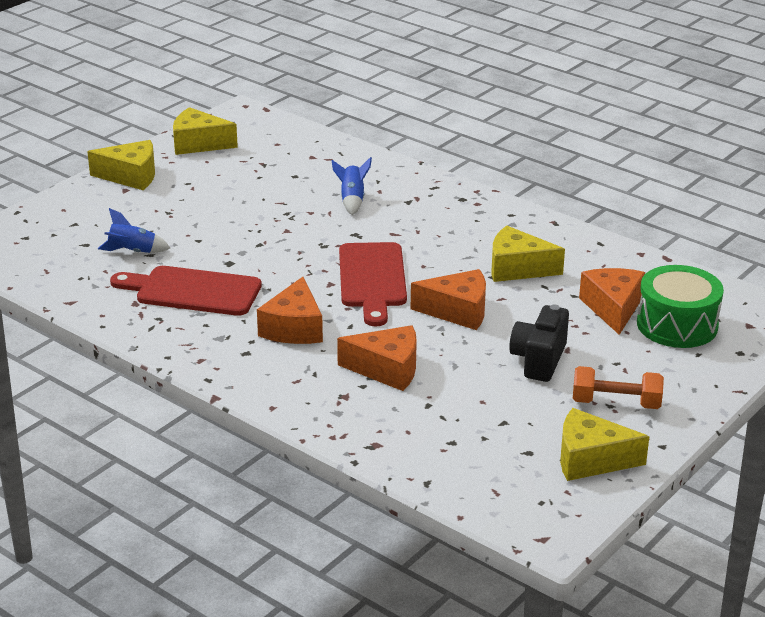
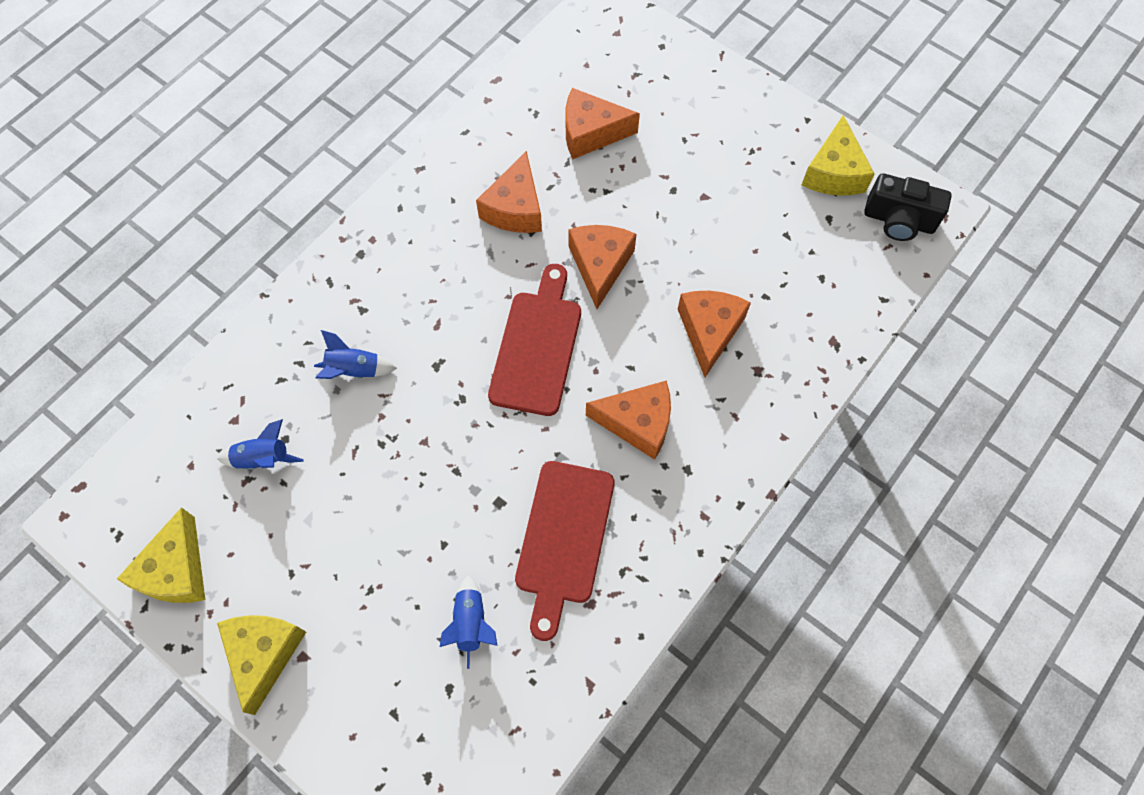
camera: 90 degrees left, 35 degrees up
red cutting board [339,242,407,326] -> red cutting board turned 75 degrees counterclockwise [488,264,581,416]
yellow cheese [491,226,565,282] -> orange cheese [476,151,542,233]
black camera [509,305,569,382] -> black camera moved to [864,173,952,241]
orange dumbbell [573,366,664,409] -> none
green drum [637,265,724,348] -> none
none -> blue rocket [218,419,304,470]

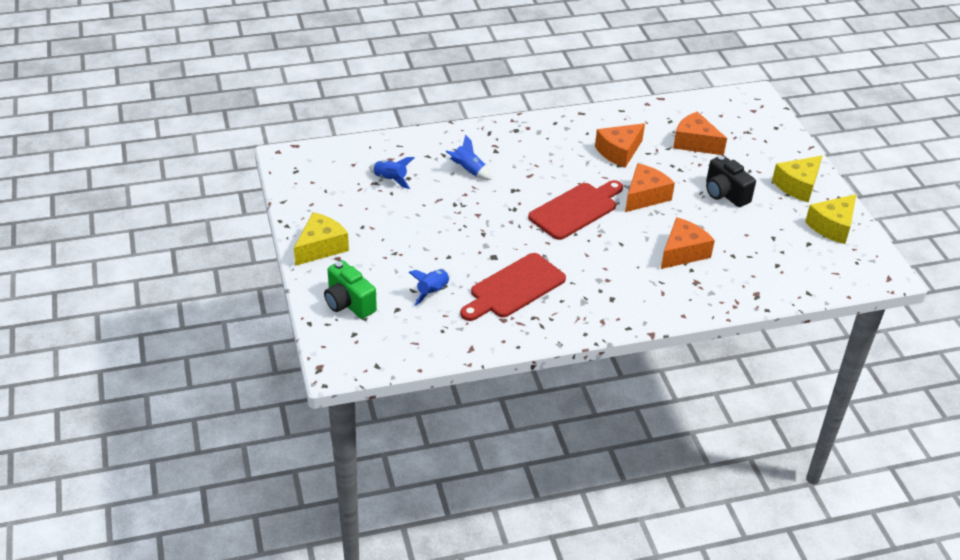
camera: 35 degrees right, 25 degrees down
yellow cheese [117,507,205,603] -> yellow cheese moved to [772,156,822,202]
orange cheese [586,380,671,460] -> none
black camera [864,173,952,241] -> black camera moved to [706,155,756,207]
none -> green camera [324,260,377,319]

